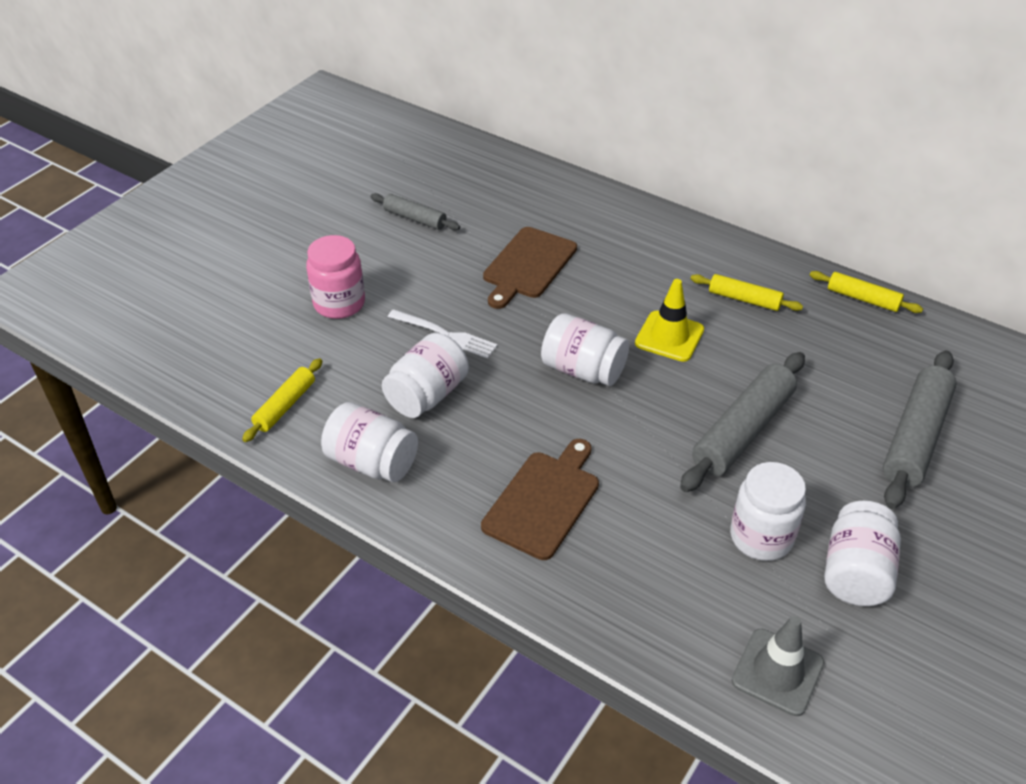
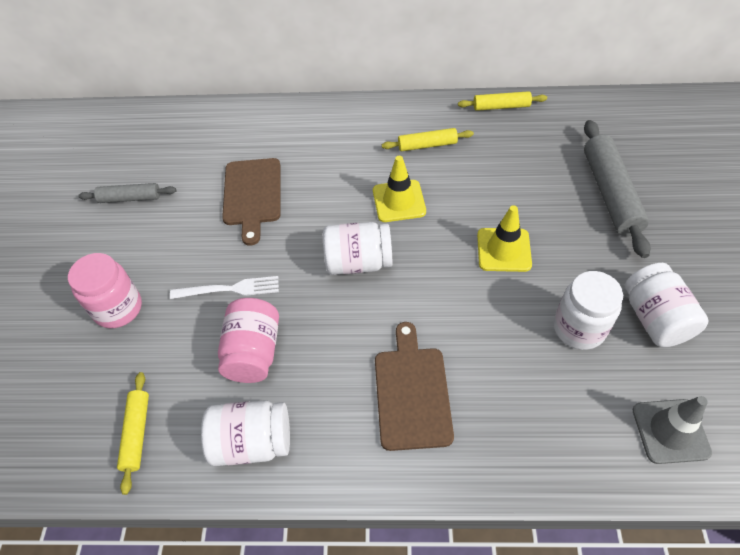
camera: 30 degrees left, 10 degrees up
white jar [382,333,469,418] -> pink jar [218,298,279,383]
grey rolling pin [680,352,805,492] -> yellow traffic cone [477,205,532,272]

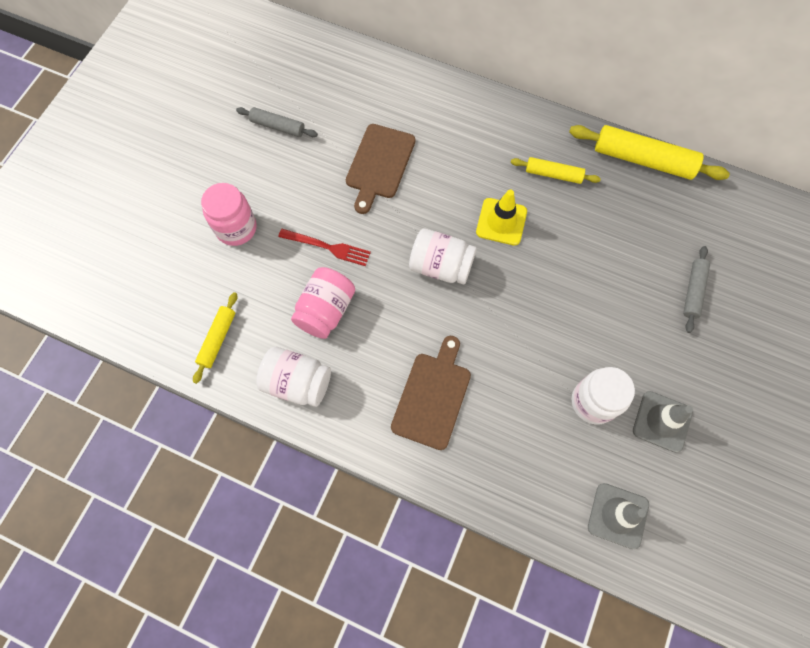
camera: 20 degrees right, 15 degrees up
white fork [170,276,279,299] -> red fork [278,229,371,266]
yellow rolling pin [458,91,547,111] -> yellow rolling pin [569,125,730,180], size x1.78
yellow traffic cone [477,205,532,272] -> none
grey rolling pin [584,120,651,258] -> grey rolling pin [683,246,710,333], size x0.56
white jar [625,263,708,347] -> grey traffic cone [633,391,693,453]

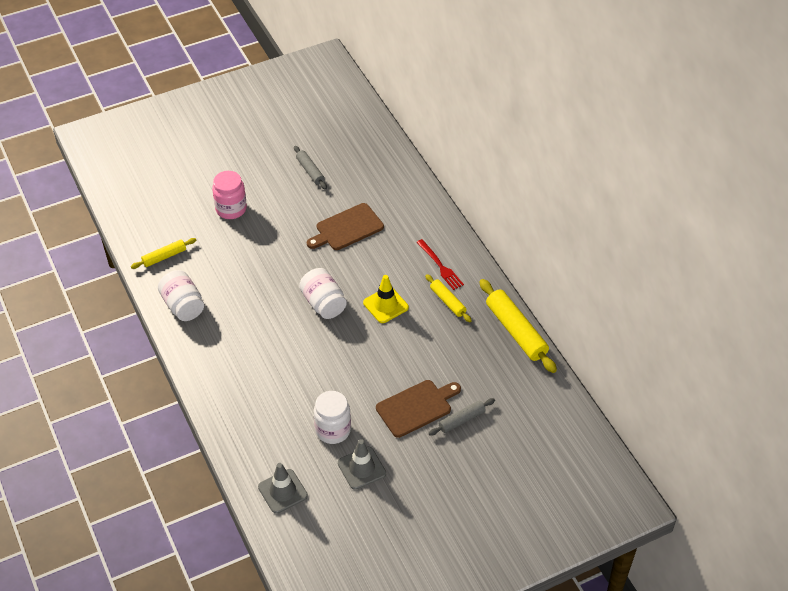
camera: 40 degrees right, 20 degrees down
red fork [278,229,371,266] -> red fork moved to [416,239,464,290]
pink jar [291,267,355,339] -> none
brown cutting board [391,336,471,450] -> brown cutting board moved to [376,380,461,438]

